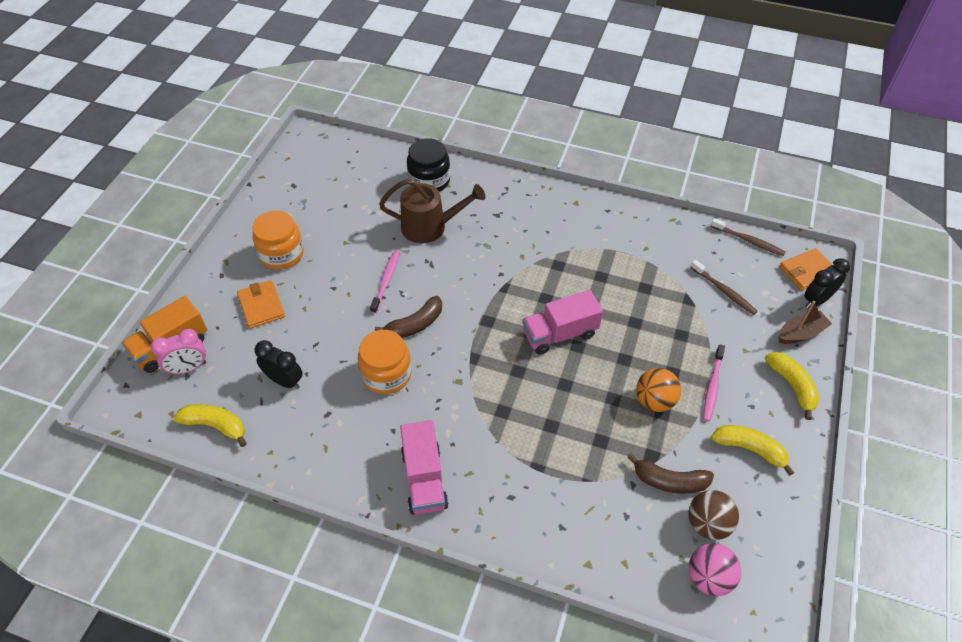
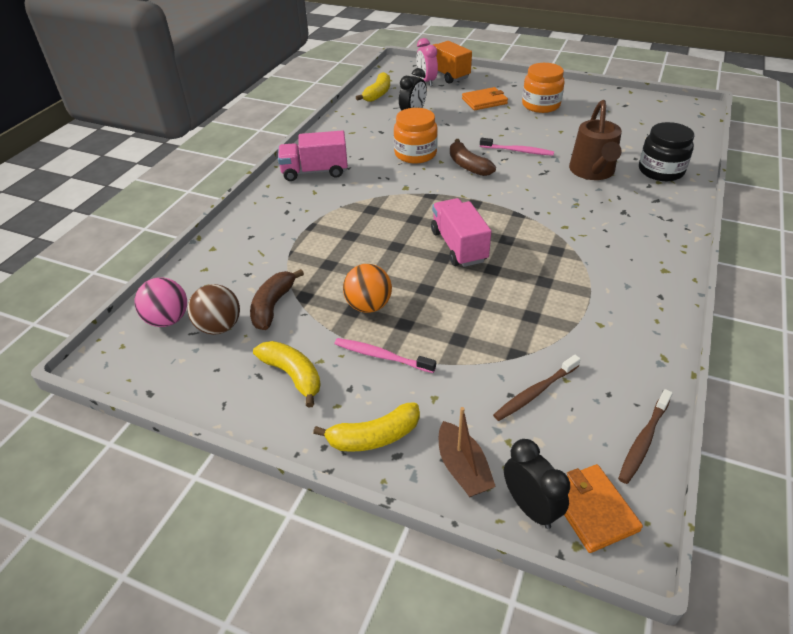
camera: 95 degrees right, 10 degrees down
yellow banana [711,425,794,476] -> yellow banana turned 75 degrees counterclockwise [253,341,321,408]

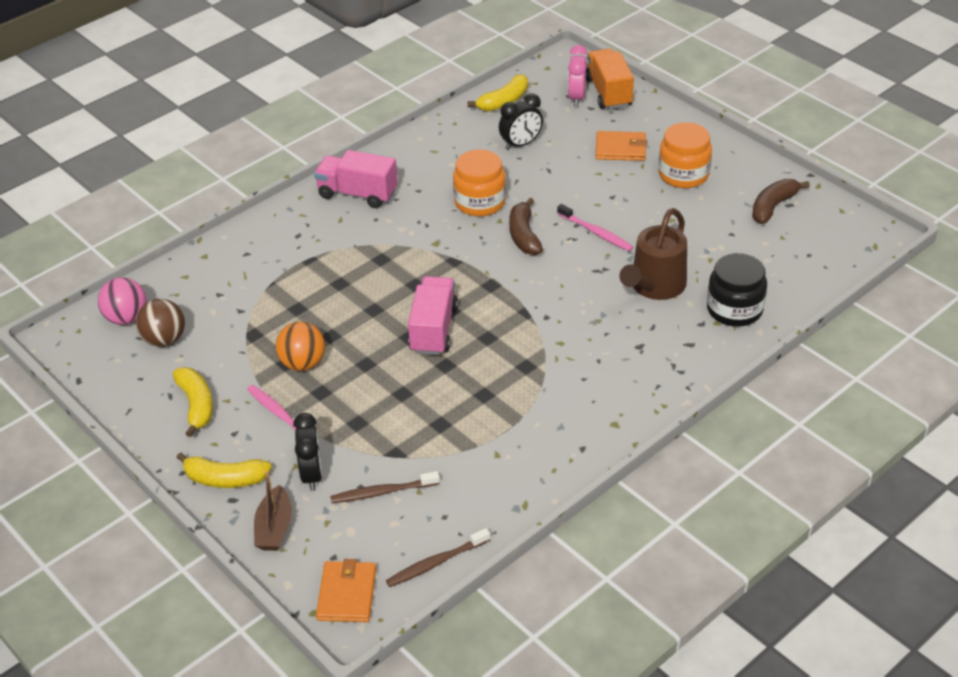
camera: 25 degrees right, 0 degrees up
brown banana [250,269,304,330] -> brown banana moved to [752,179,810,224]
black clock [504,439,570,529] -> black clock moved to [293,413,322,491]

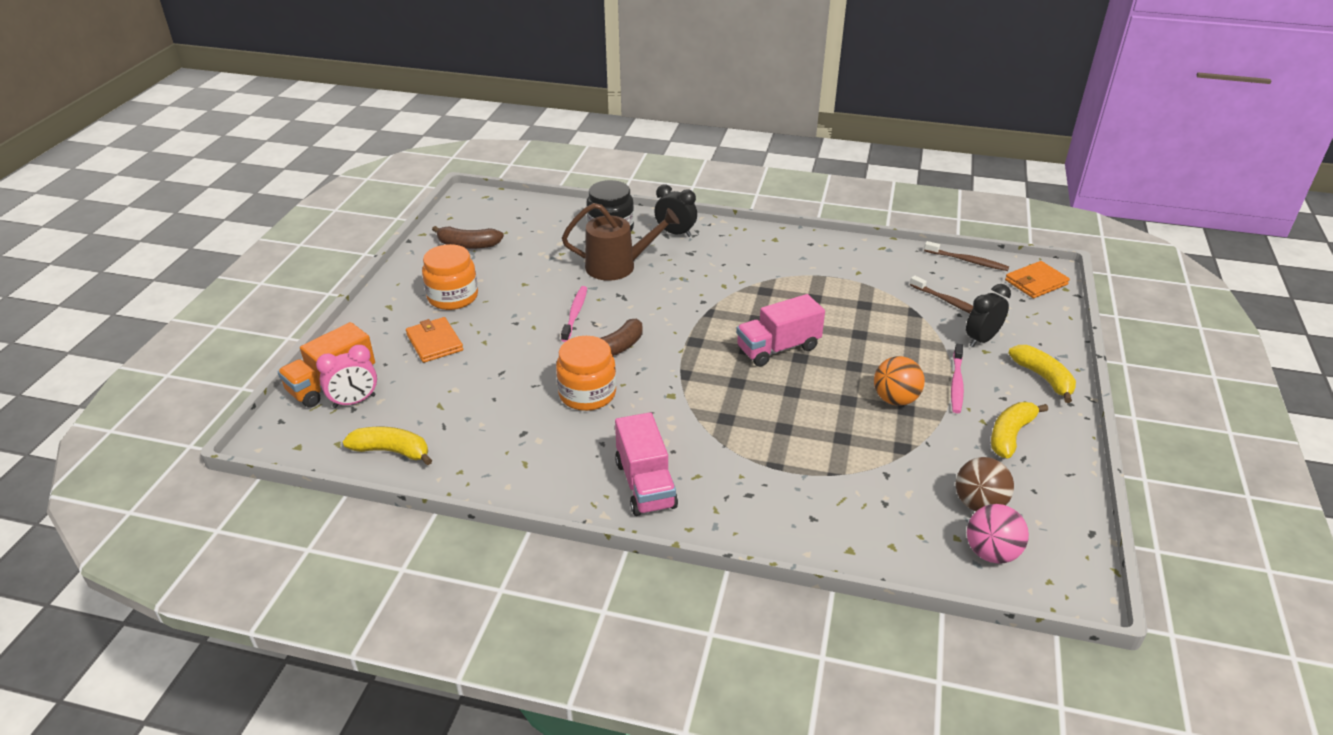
camera: 125 degrees left, 5 degrees down
brown boat [254,471,292,551] -> none
black clock [499,93,543,150] -> black clock moved to [654,184,697,237]

